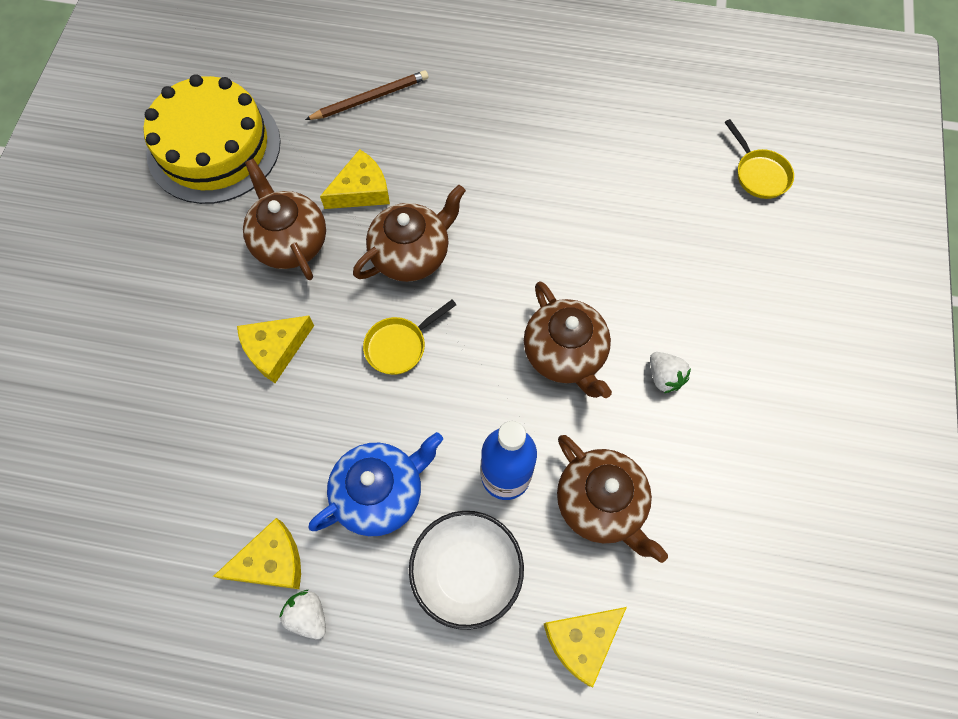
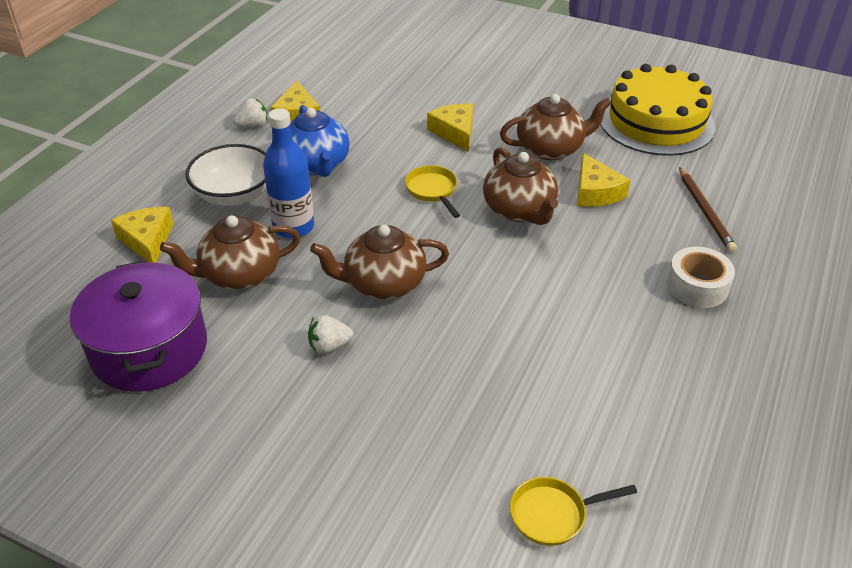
camera: 105 degrees right, 25 degrees down
none -> purple pot [70,260,207,392]
none -> white tape [667,247,735,308]

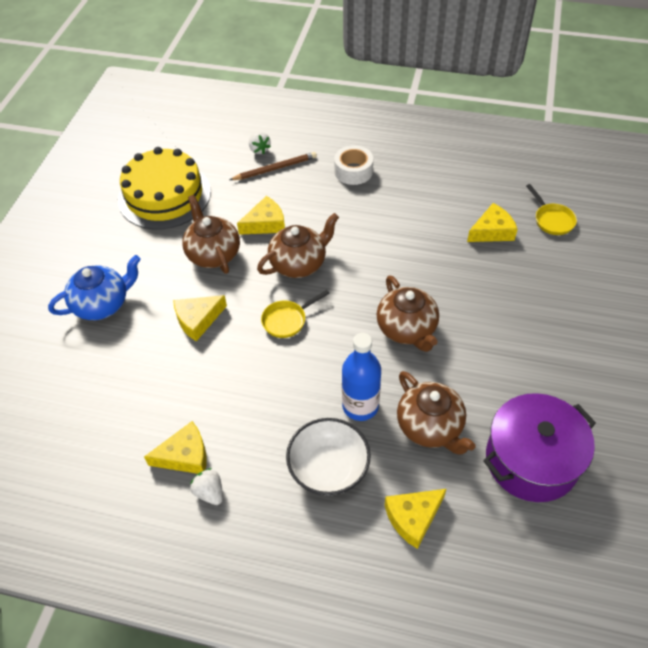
camera: 100 degrees left, 10 degrees up
blue teapot [290,105,350,177] -> blue teapot moved to [48,255,140,320]
white strawberry [308,315,353,354] -> white strawberry moved to [249,132,271,154]
none -> yellow cheese [467,203,518,242]

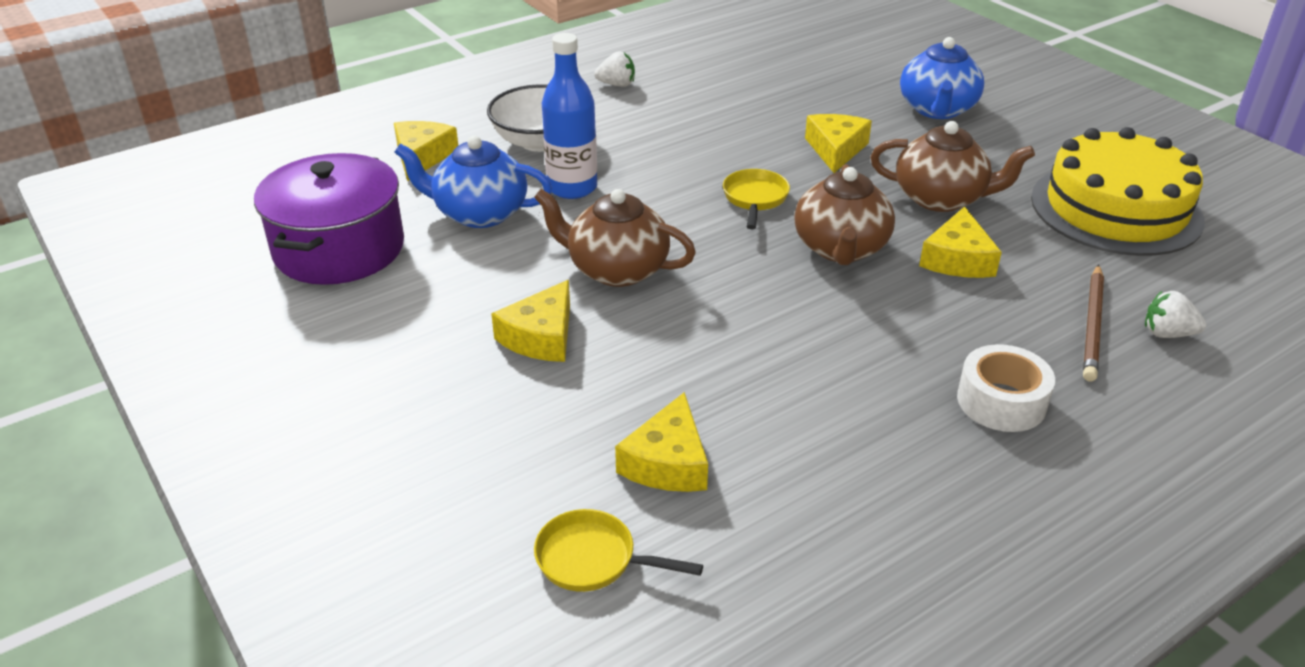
camera: 130 degrees right, 15 degrees down
yellow cheese [144,421,207,474] -> yellow cheese moved to [491,280,570,362]
brown teapot [397,371,475,455] -> blue teapot [395,136,552,228]

